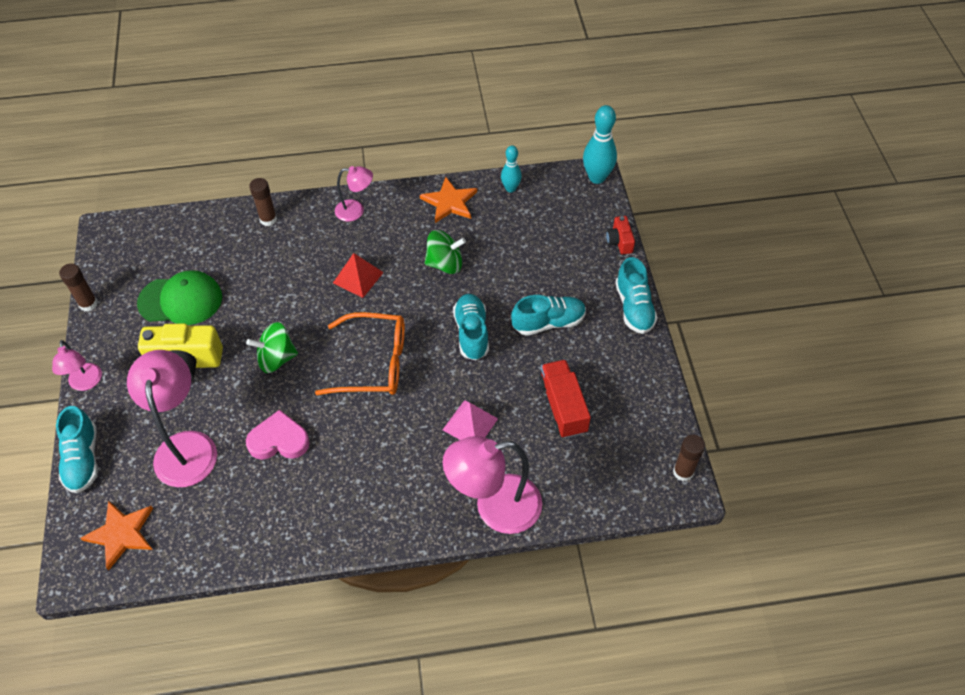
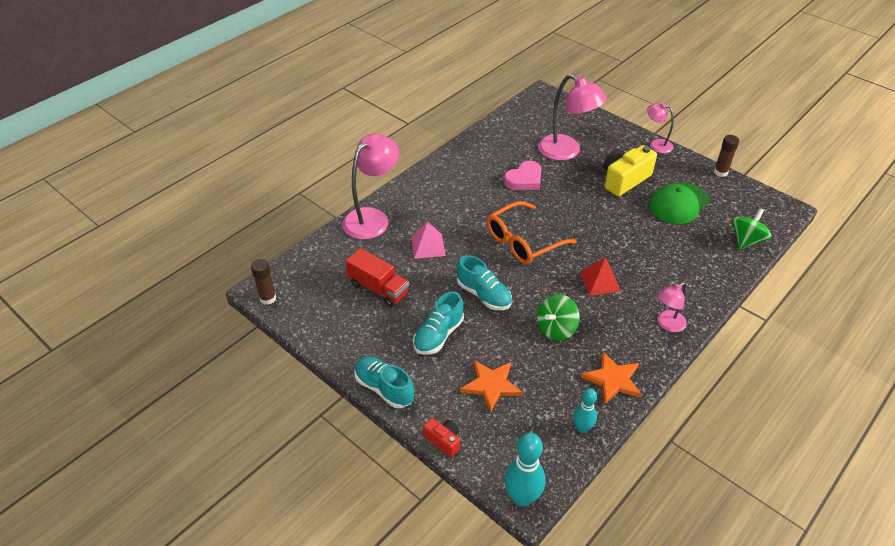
camera: 140 degrees right, 10 degrees down
turquoise shoe [56,406,98,493] -> none
orange star [80,500,153,571] -> orange star moved to [460,360,523,413]
green spinning top [246,322,298,373] -> green spinning top moved to [731,208,772,249]
brown glue stick [249,178,277,226] -> none

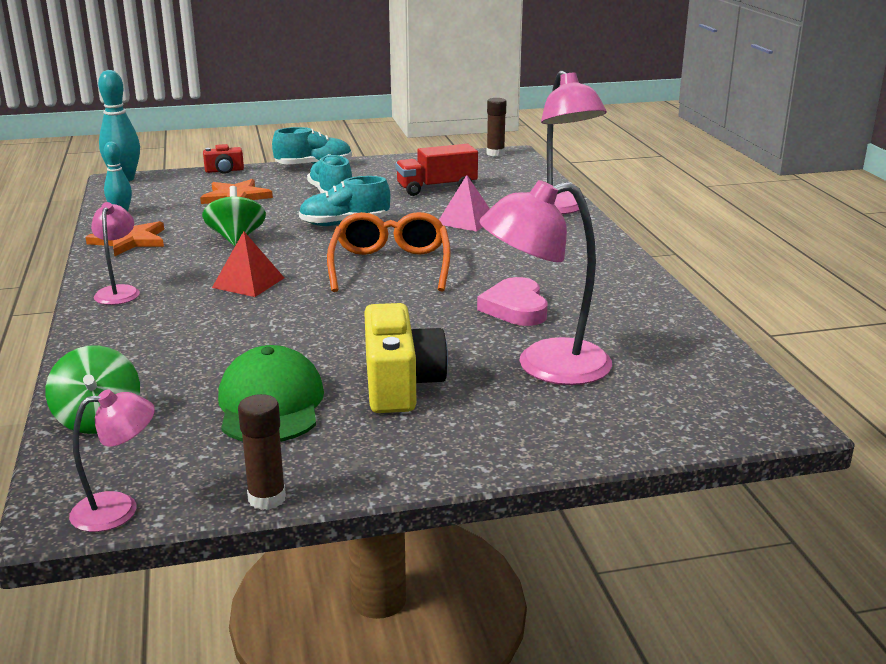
camera: 125 degrees right, 20 degrees down
pink lamp [647,103,674,153] -> pink lamp moved to [69,389,155,532]

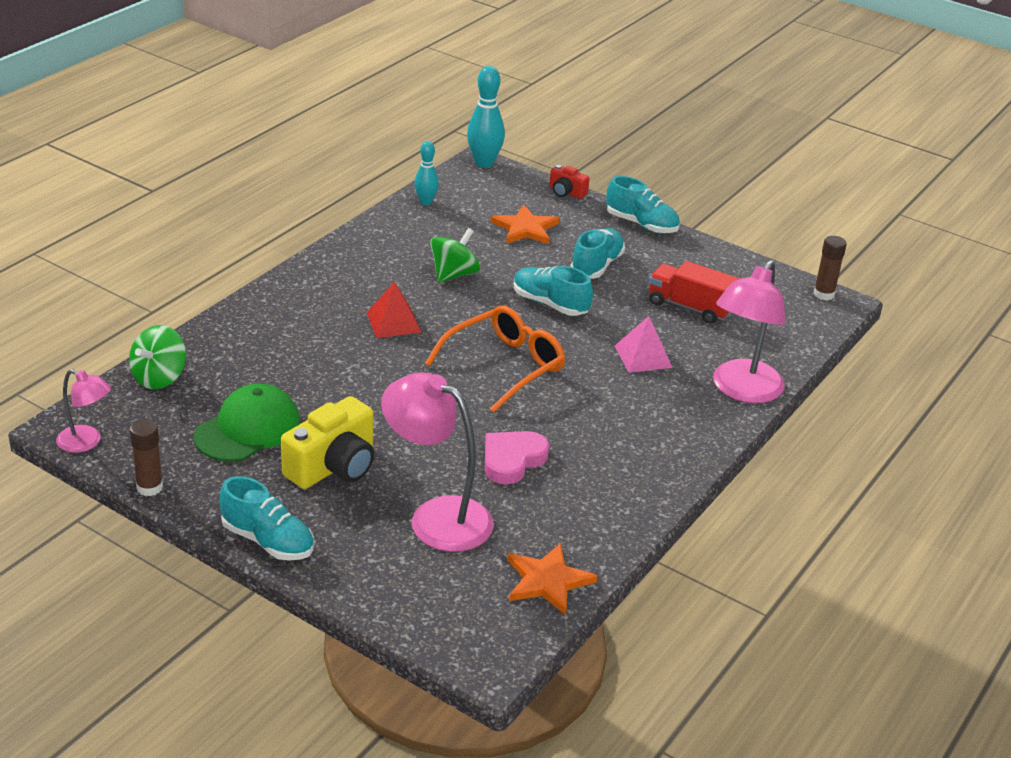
camera: 45 degrees right, 10 degrees up
orange star [86,221,164,256] -> orange star moved to [507,543,597,615]
pink lamp [91,202,140,305] -> none
none -> turquoise shoe [219,476,314,561]

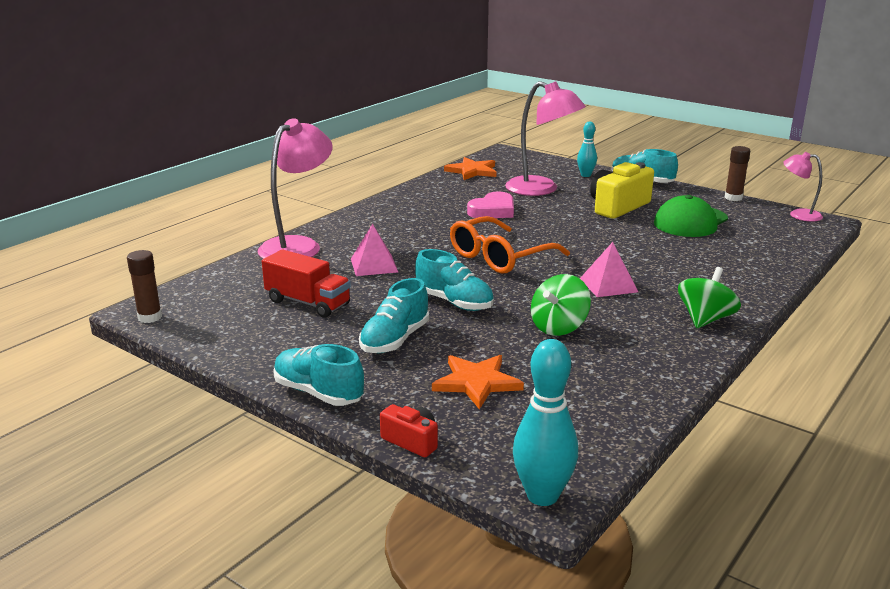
camera: 175 degrees left, 10 degrees down
green spinning top [129,325,186,389] -> green spinning top moved to [678,267,741,328]
red pyramid [367,282,422,338] -> pink pyramid [580,242,638,297]
turquoise bowling pin [414,141,439,205] -> turquoise bowling pin moved to [577,121,597,177]

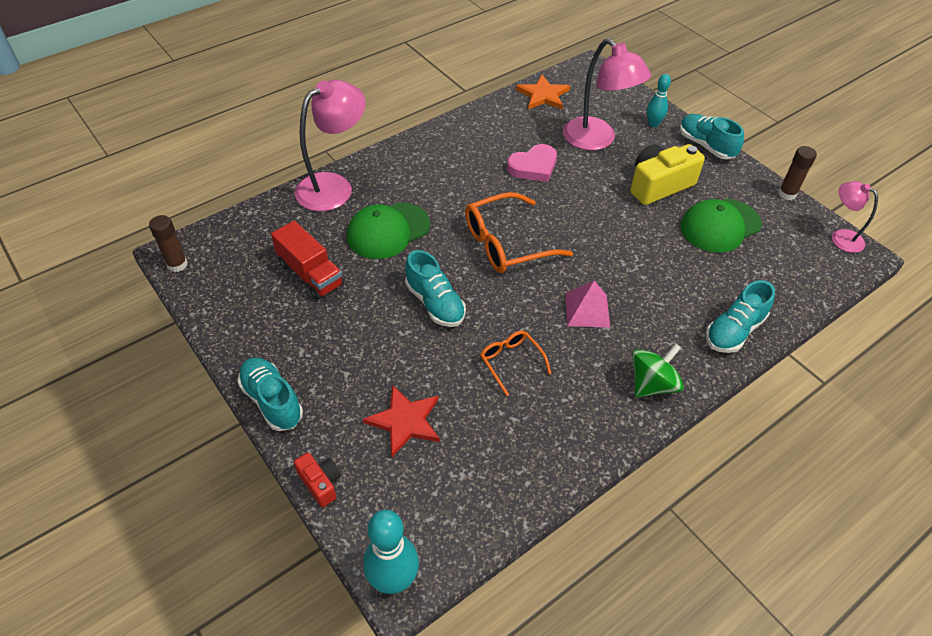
camera: 15 degrees right, 25 degrees up
pink pyramid [351,224,398,276] -> green cap [347,203,430,259]
turquoise shoe [359,278,429,353] -> turquoise shoe moved to [705,280,775,353]
orange star [432,355,524,409] -> red star [363,385,440,457]
green spinning top [531,274,591,336] -> orange glasses [480,330,551,396]

